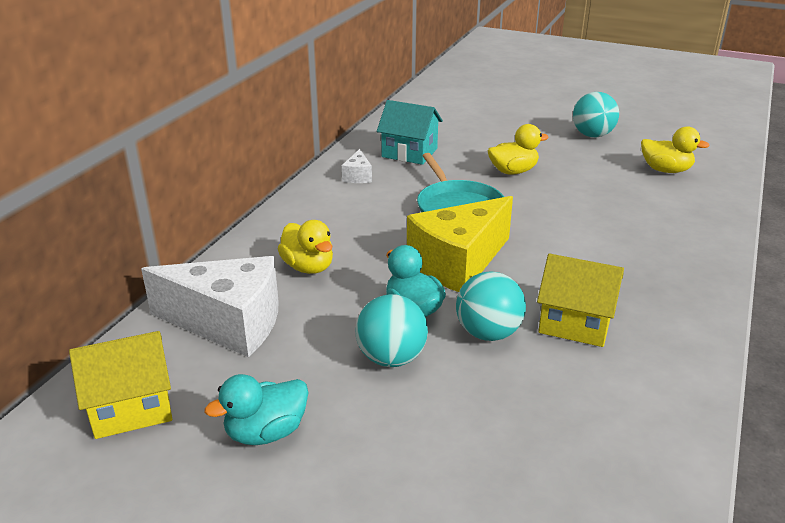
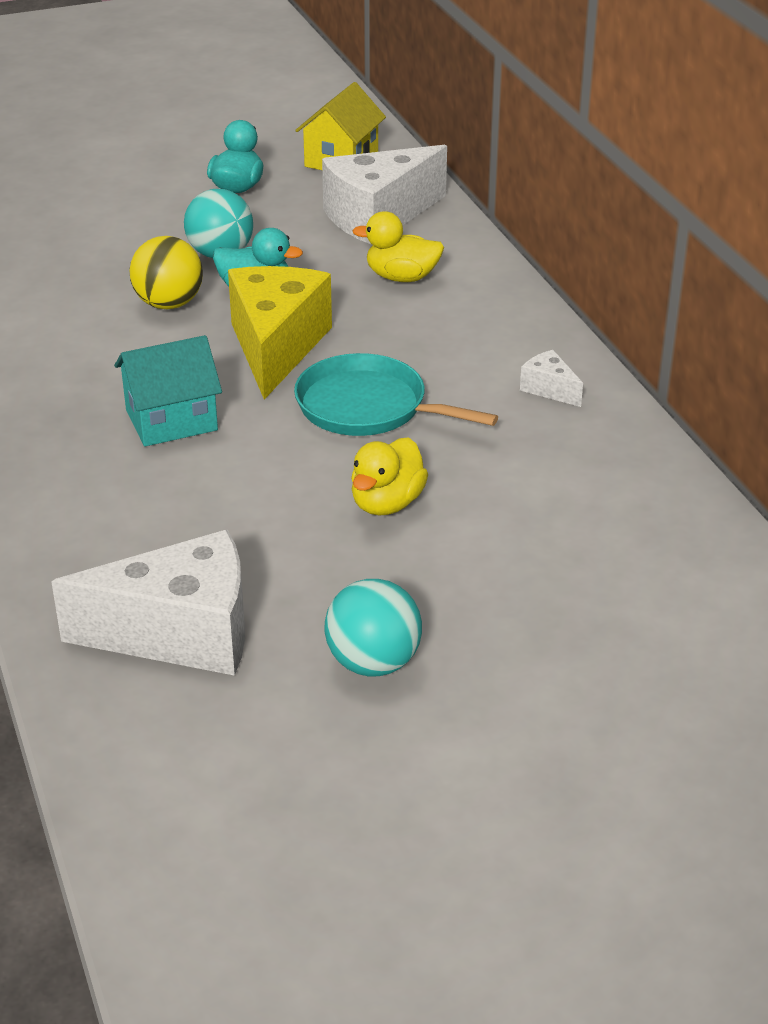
camera: 135 degrees right, 5 degrees up
turquoise house [377,100,443,165] -> turquoise house moved to [114,335,222,447]
turquoise ball [456,272,526,341] -> yellow ball [129,236,203,309]
yellow house [537,253,624,347] -> none
yellow duck [641,126,710,173] -> white cheese [51,529,245,676]

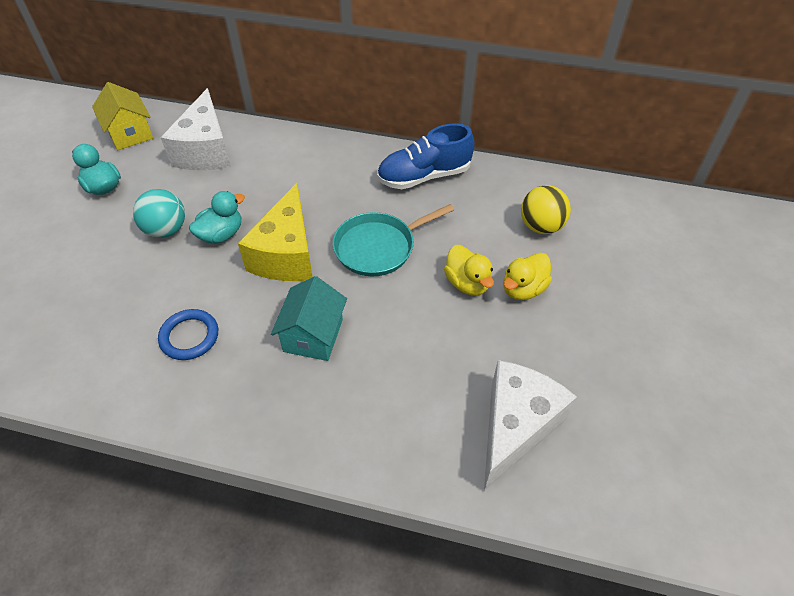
camera: 55 degrees left, 15 degrees up
yellow ball [129,236,203,309] -> yellow ball moved to [521,185,571,234]
yellow cheese [228,266,332,400] -> yellow cheese turned 120 degrees counterclockwise [238,183,313,281]
turquoise ball [325,579,422,676] -> none
yellow duck [352,211,444,282] -> yellow duck moved to [503,253,552,300]
white cheese [520,350,583,407] -> blue shoe [377,124,475,189]
none -> blue ring [158,309,218,360]

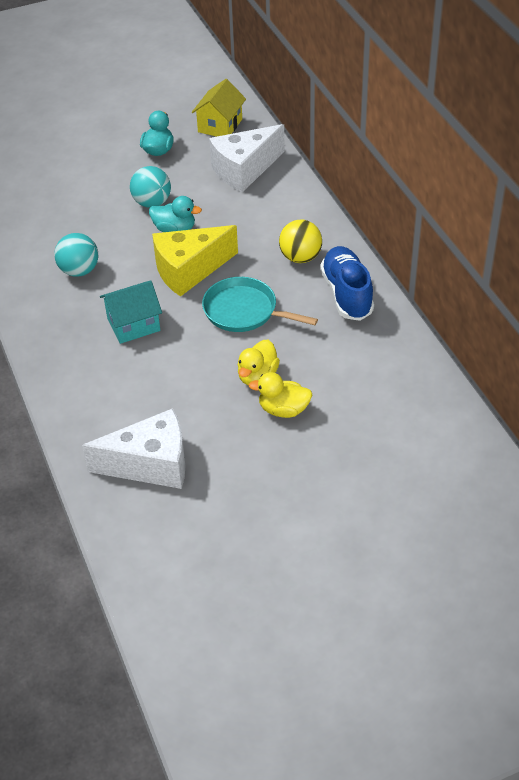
camera: 55 degrees right, 5 degrees down
blue ring [158,309,218,360] -> turquoise ball [54,233,98,277]
blue shoe [377,124,475,189] -> blue shoe turned 45 degrees clockwise [320,246,374,321]
yellow ball [521,185,571,234] -> yellow ball moved to [279,220,322,263]

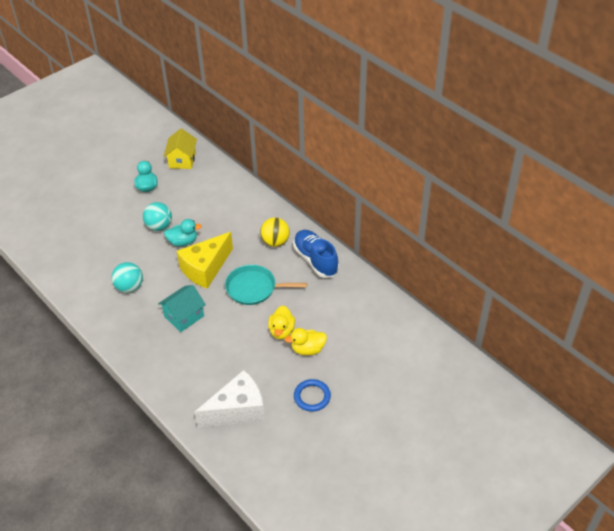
camera: 20 degrees left, 0 degrees up
white cheese [209,124,285,192] -> none
none -> blue ring [294,379,331,412]

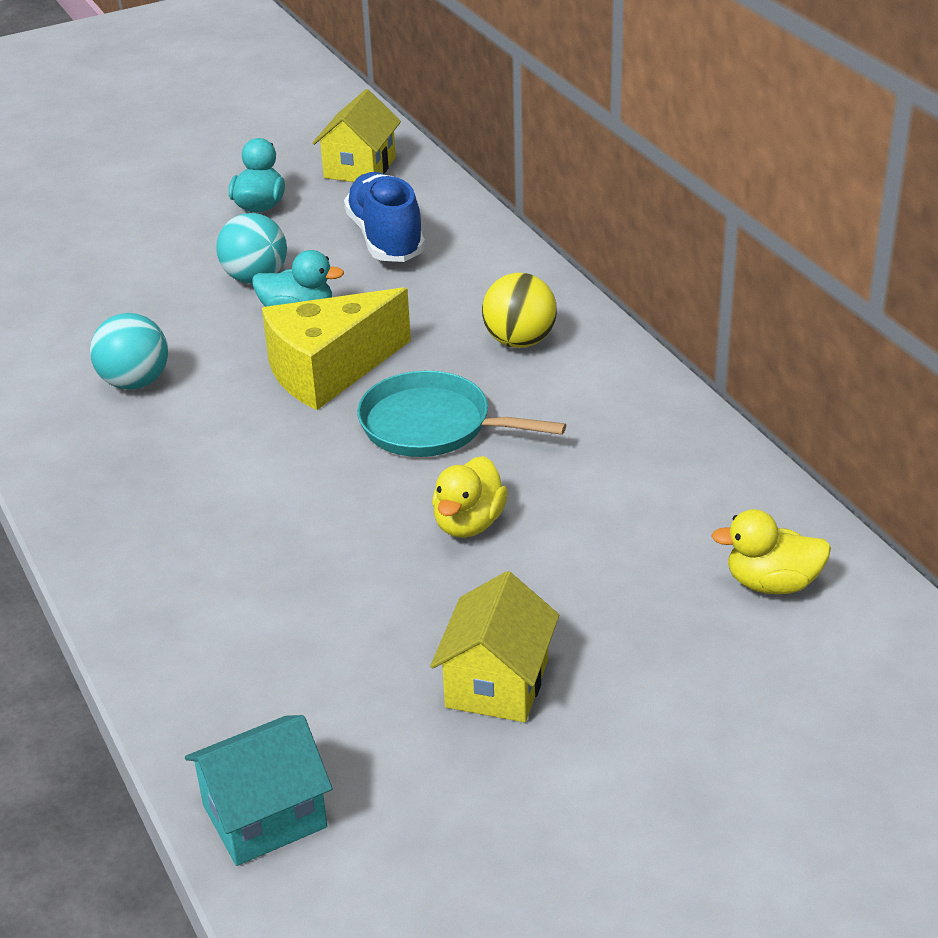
camera: 15 degrees right, 10 degrees down
turquoise house [158,285,206,332] -> turquoise house moved to [185,715,332,866]
white cheese [195,370,265,427] -> none
yellow duck [285,328,327,355] -> yellow duck moved to [711,509,831,594]
blue shoe [293,230,339,278] -> blue shoe moved to [344,172,425,262]
blue ring [294,379,331,412] -> yellow house [430,571,559,722]

